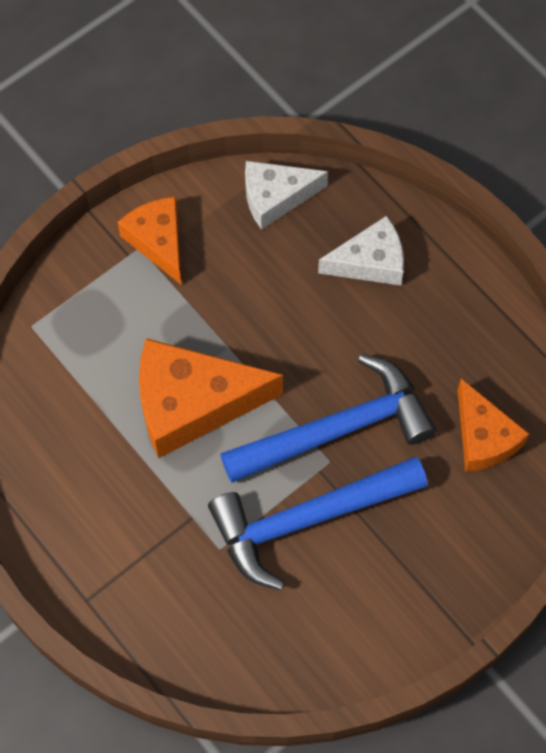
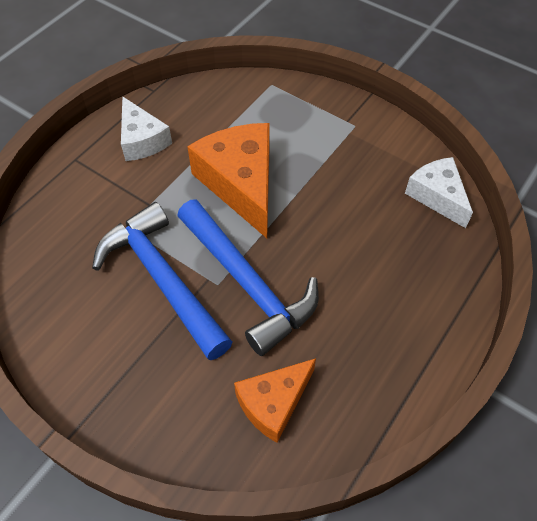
camera: 75 degrees right, 10 degrees down
orange cheese [118,196,182,285] -> none
white cheese [318,216,404,286] -> white cheese moved to [121,96,172,161]

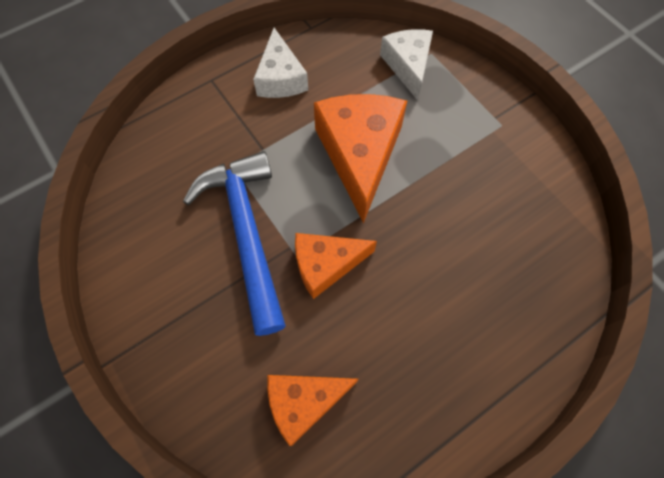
camera: 20 degrees right, 10 degrees up
blue hammer [177,199,319,356] -> orange cheese [295,233,377,299]
white cheese [405,157,473,228] -> white cheese moved to [380,29,433,100]

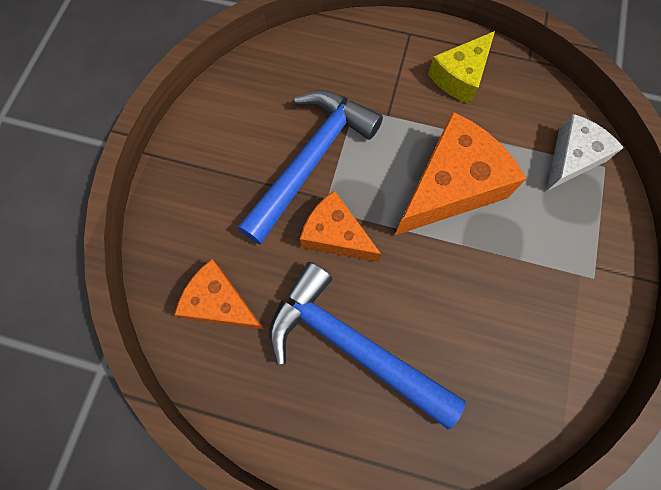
camera: 50 degrees right, 5 degrees up
white cheese [253,28,308,98] -> yellow cheese [428,31,495,104]
none -> blue hammer [269,262,466,429]

